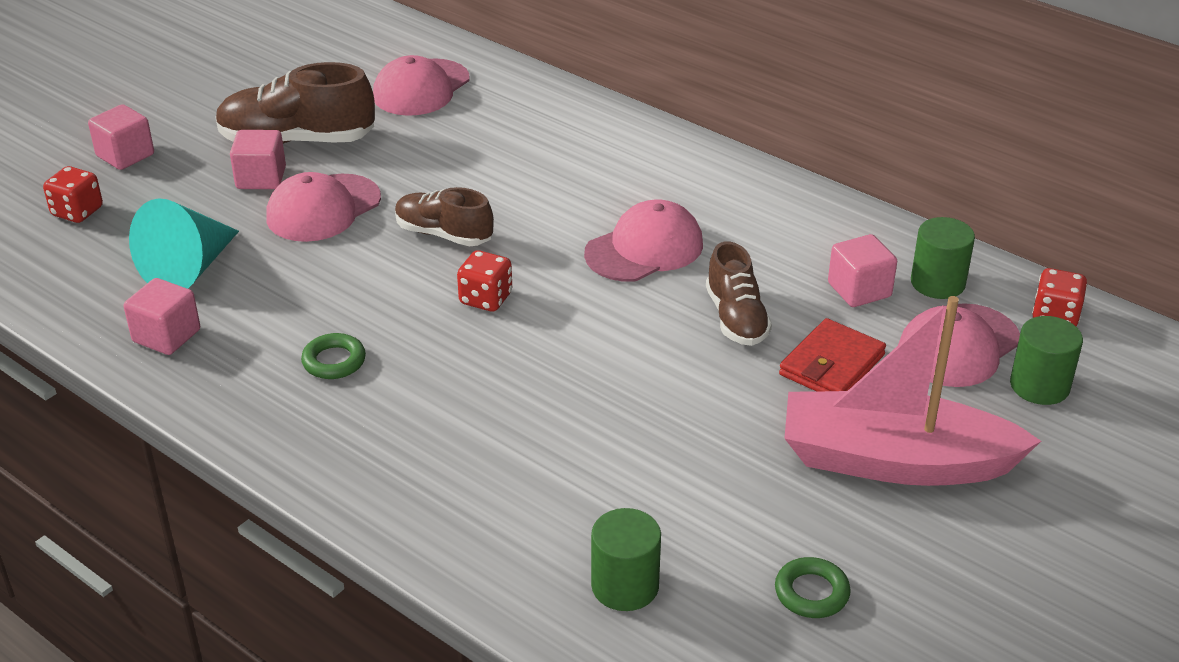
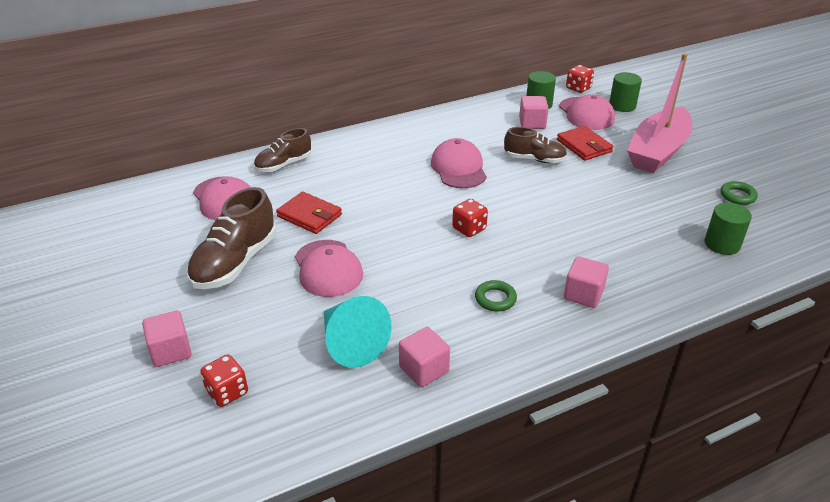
camera: 65 degrees left, 0 degrees up
pink cube [230,130,286,189] -> pink cube moved to [564,256,609,308]
brown shoe [395,187,494,246] -> brown shoe moved to [254,128,311,172]
none -> red wallet [276,192,342,234]

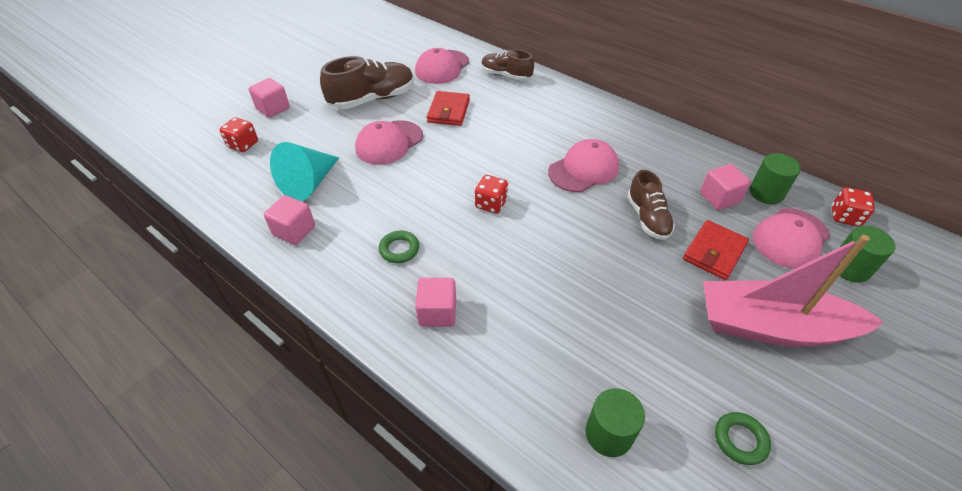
camera: 65 degrees right, 10 degrees up
brown shoe [187,187,276,289] -> brown shoe turned 150 degrees clockwise [320,56,414,109]

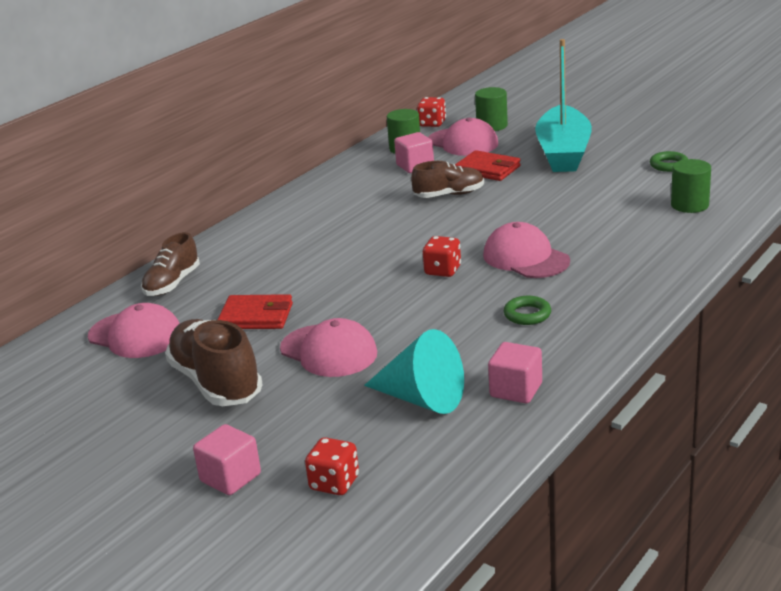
camera: 90 degrees left, 20 degrees down
pink cube [415,278,456,327] -> none
pink cap [548,139,619,192] -> pink cap moved to [483,222,570,278]
pink boat [703,235,884,347] -> turquoise boat [535,39,592,172]

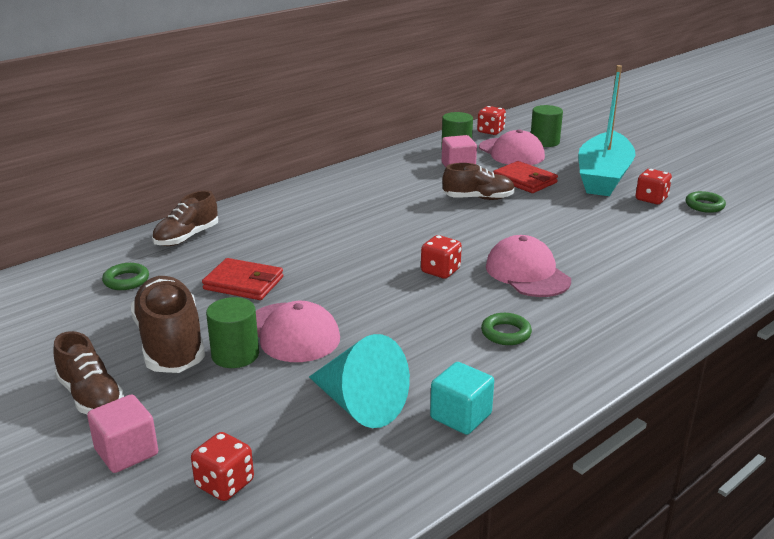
camera: 10 degrees right, 0 degrees up
pink cap [88,303,180,358] -> green ring [102,263,149,290]
pink cube [488,342,542,403] -> turquoise cube [430,362,494,435]
green cylinder [671,159,711,213] -> green cylinder moved to [206,297,259,368]
none -> brown shoe [53,331,124,414]
none -> red dice [636,169,672,204]

